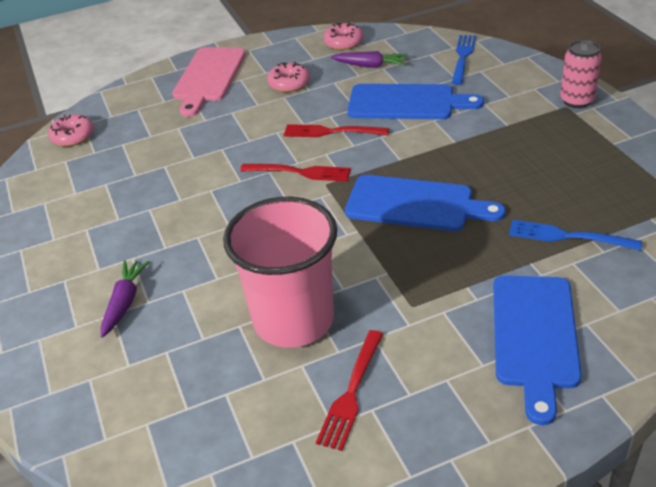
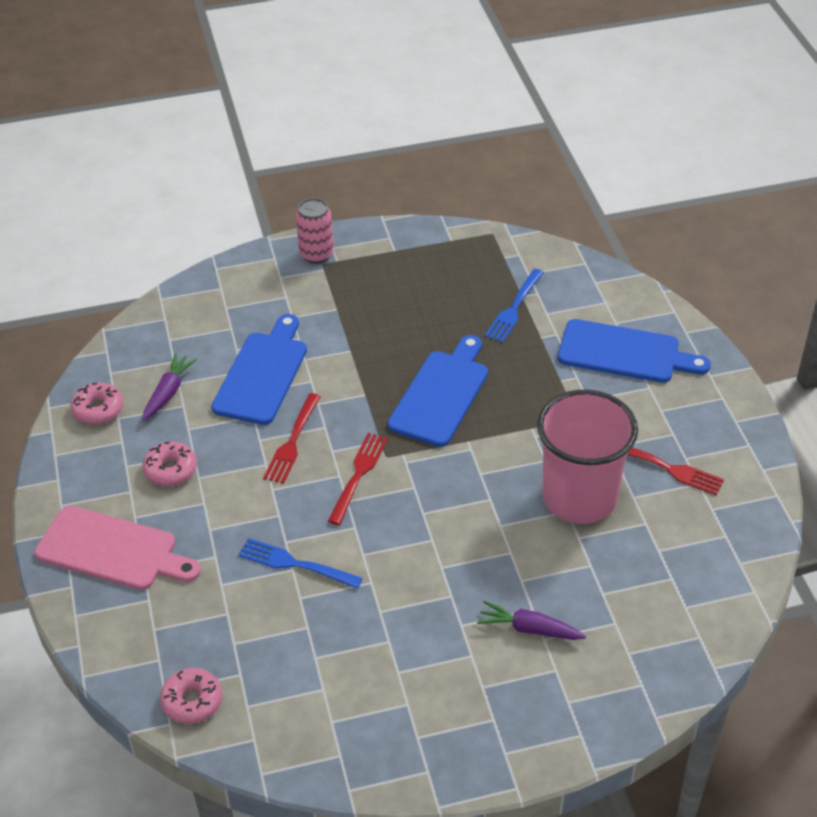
camera: 85 degrees left, 5 degrees up
blue fork [452,35,476,85] -> blue fork moved to [238,538,363,589]

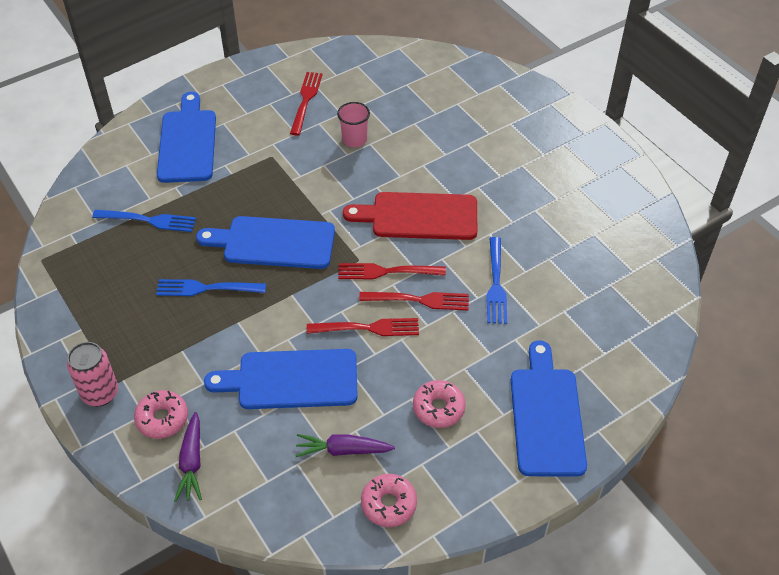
camera: 110 degrees left, 5 degrees up
pink cutting board [35,506,201,590] -> blue cutting board [511,340,587,476]
pink donut [160,668,222,724] -> pink donut moved to [134,390,188,439]
purple carrot [477,601,586,640] -> purple carrot moved to [174,412,202,502]
pink cup [537,390,638,524] -> pink cup [337,102,370,147], size x0.43
none -> blue fork [156,279,266,296]
none -> red cutting board [343,192,477,240]
none -> red fork [359,292,469,311]

